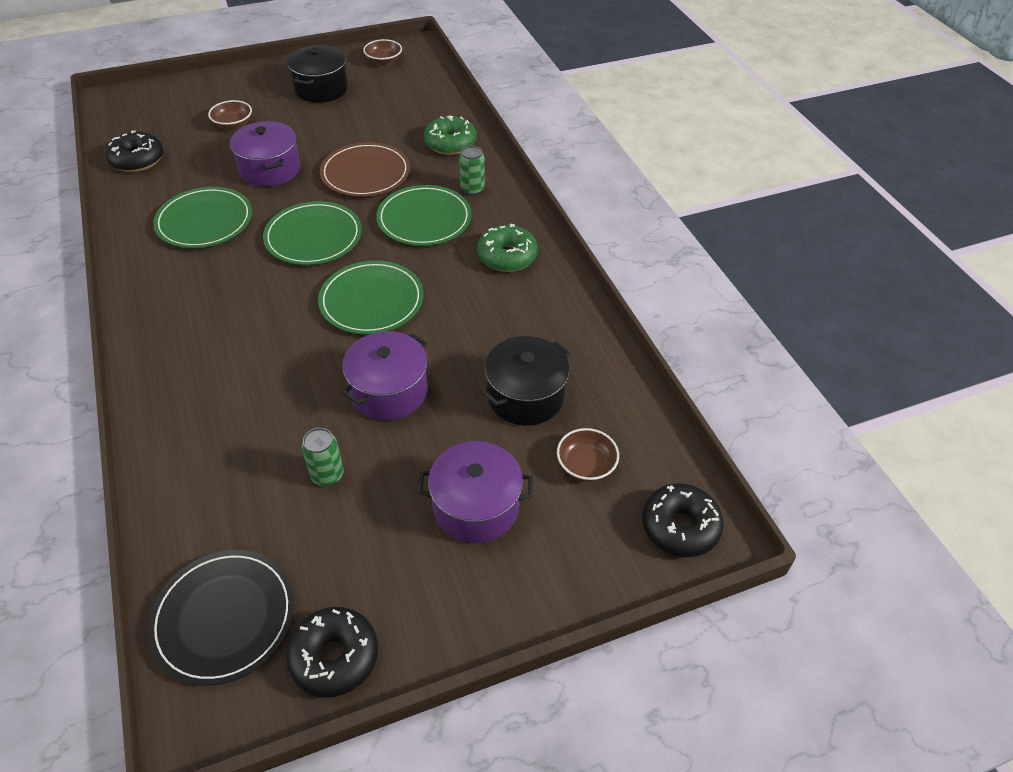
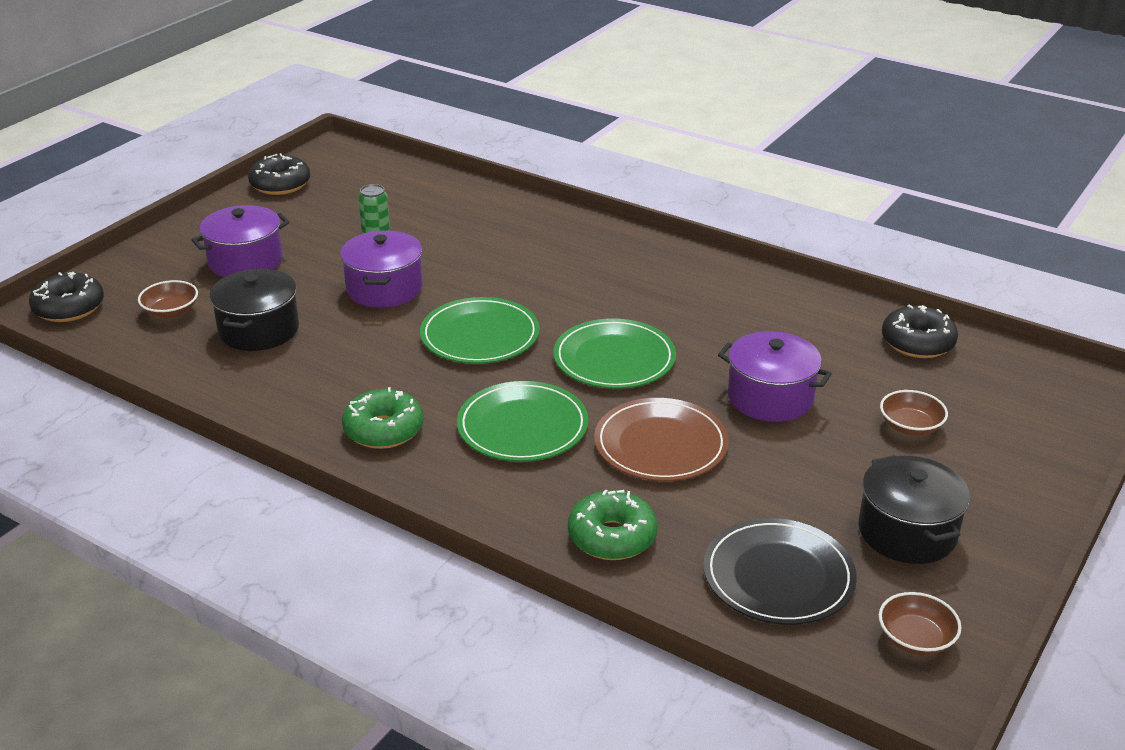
camera: 145 degrees right, 15 degrees down
black plate [147,550,294,686] -> black plate moved to [703,518,857,625]
green plate [153,187,252,248] -> none
green can [459,145,485,196] -> none

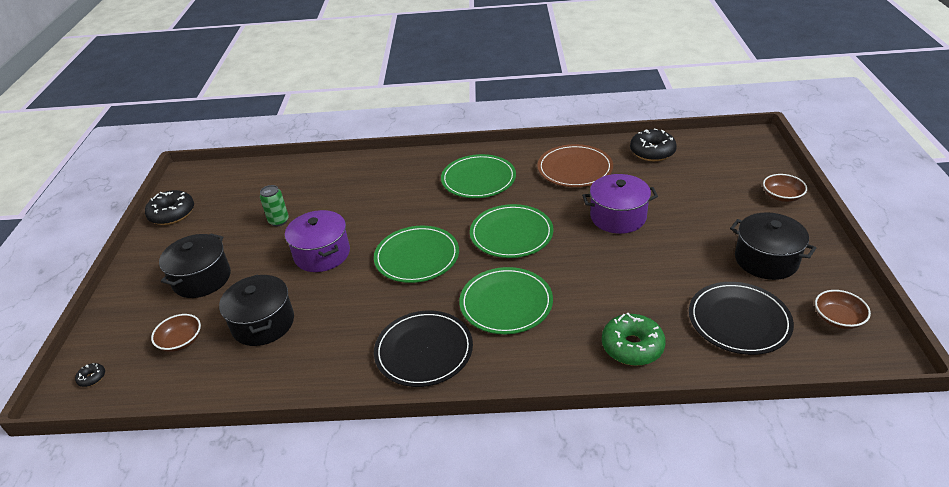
camera: 30 degrees left, 5 degrees up
black donut [29,272,104,322] -> black donut [75,363,105,387], size x0.46
purple pot [191,205,289,277] -> black pot [159,234,231,298]
green donut [342,387,424,449] -> black plate [374,311,473,387]
brown plate [594,398,729,481] -> brown plate moved to [537,144,613,187]
brown bowl [880,390,948,436] -> brown bowl moved to [763,174,807,202]
none -> green plate [441,154,516,198]

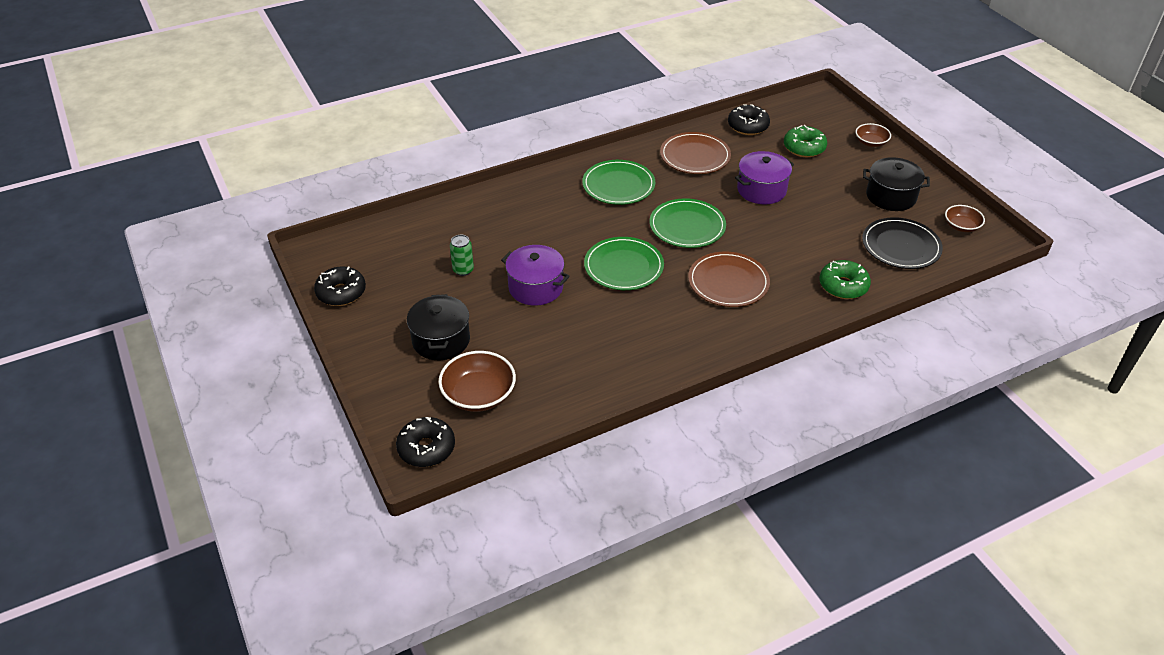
camera: 30 degrees left, 5 degrees up
black donut [75,363,105,387] -> black donut [396,417,455,467], size x2.19
brown bowl [151,314,201,352] -> brown bowl [438,351,516,412], size x1.67
black pot [219,274,294,346] -> none
black plate [374,311,473,387] -> none
green plate [459,267,553,334] -> brown plate [688,252,770,307]
none -> green donut [784,125,827,157]

